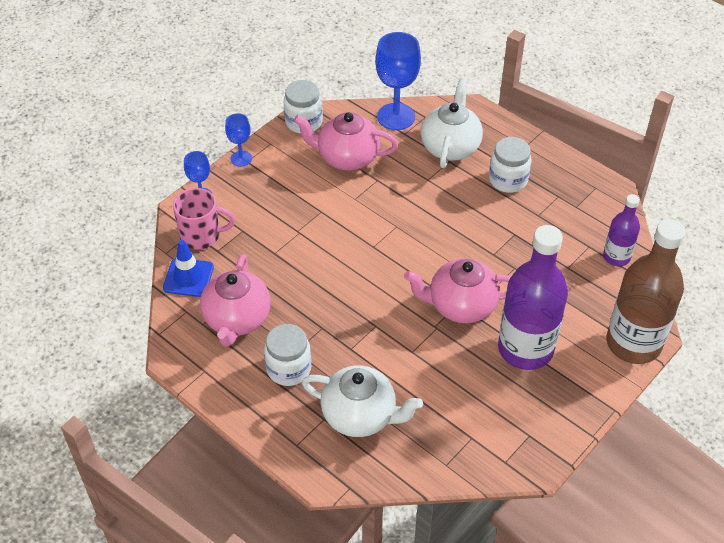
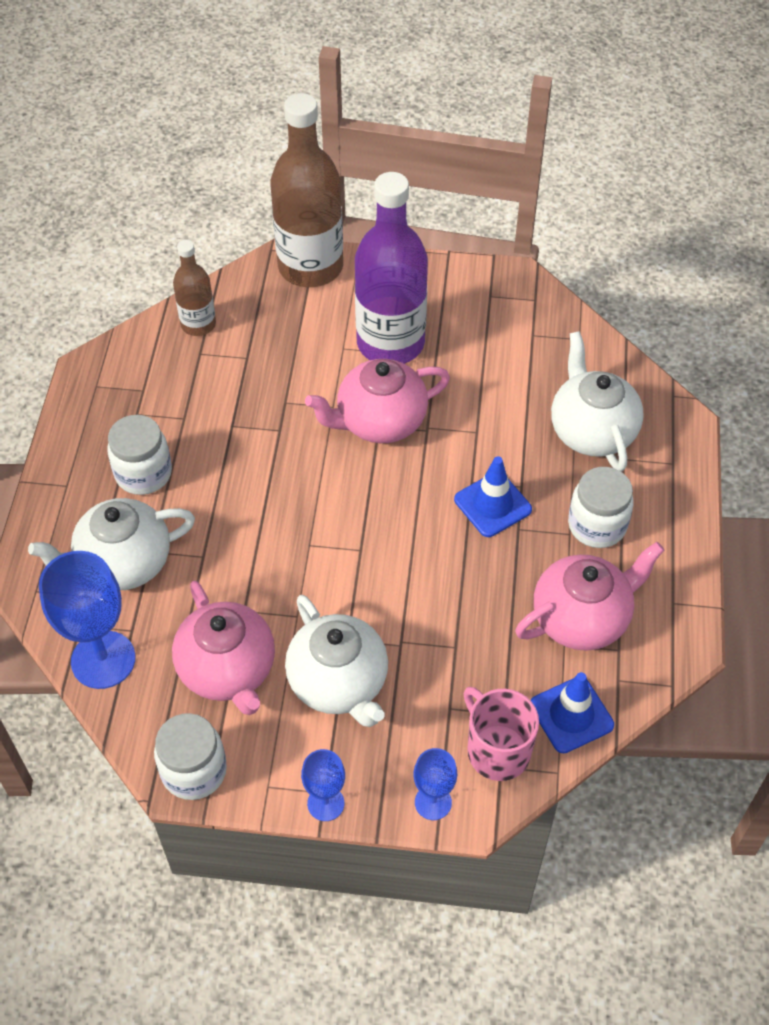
camera: 125 degrees left, 5 degrees up
pink teapot [404,258,511,323] -> pink teapot turned 105 degrees clockwise [305,359,450,443]
purple bottle [603,194,640,266] -> brown bottle [173,240,216,336]
none -> white teapot [285,595,388,727]
none -> blue traffic cone [454,456,532,537]

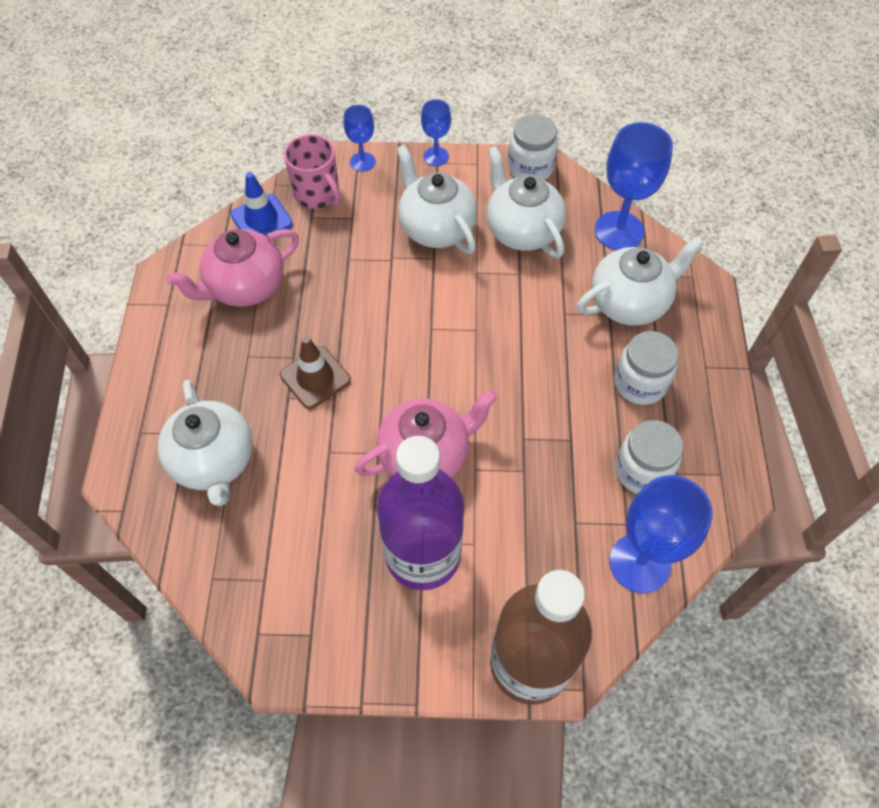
camera: 175 degrees right, 5 degrees up
pink teapot [172,581,275,715] -> white teapot [487,146,566,258]
brown bottle [173,240,216,336] -> blue goblet [609,475,712,593]
blue traffic cone [454,456,532,537] -> brown traffic cone [280,336,351,409]
white jar [568,467,634,548] -> white jar moved to [615,420,683,494]

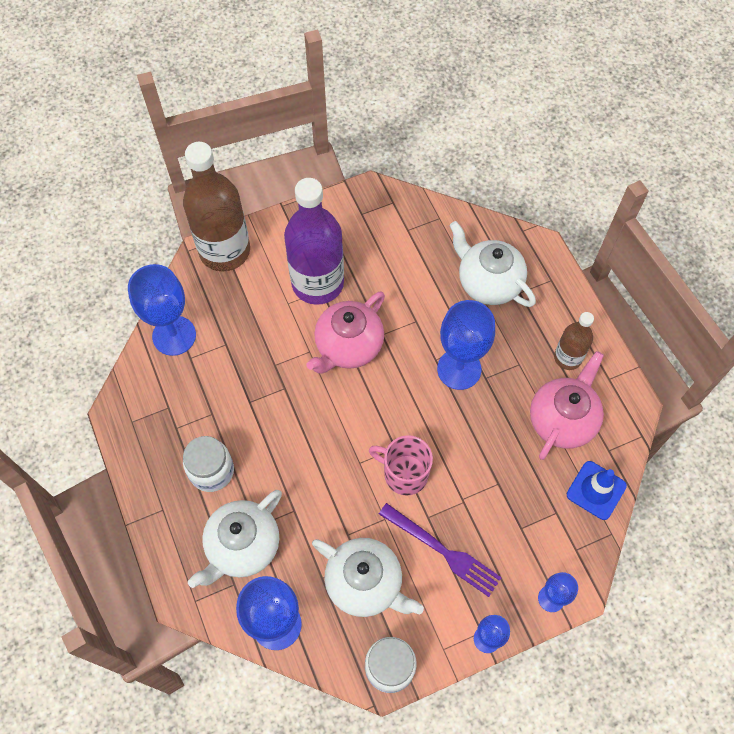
camera: 155 degrees right, 5 degrees up
brown traffic cone [280,336,351,409] -> blue goblet [437,300,495,390]
pink mug [284,134,341,209] -> pink mug moved to [369,435,433,496]
white teapot [397,145,477,254] -> purple fork [379,503,502,597]
white jar [615,420,683,494] -> none
none -> brown bottle [554,312,594,370]

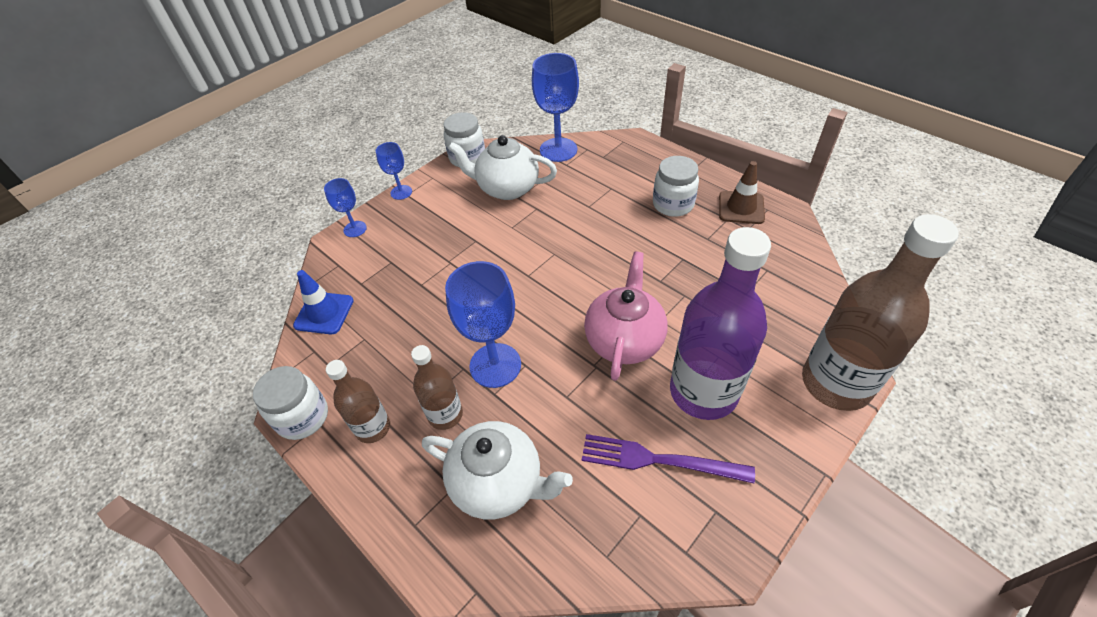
camera: 160 degrees right, 15 degrees down
blue goblet [128,264,196,356] -> none
white teapot [188,490,282,588] -> none
pink mug [369,435,433,496] -> none
purple fork [379,503,502,597] -> purple fork moved to [582,434,755,483]
pink teapot [530,351,604,460] -> none
none -> white jar [253,366,328,440]
none -> brown bottle [411,345,463,430]
none -> brown traffic cone [719,161,765,224]

